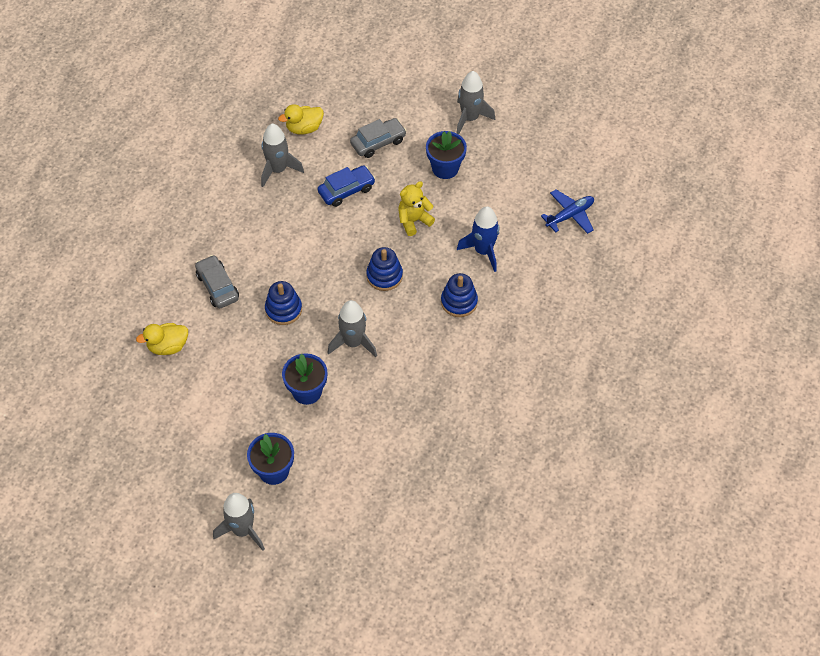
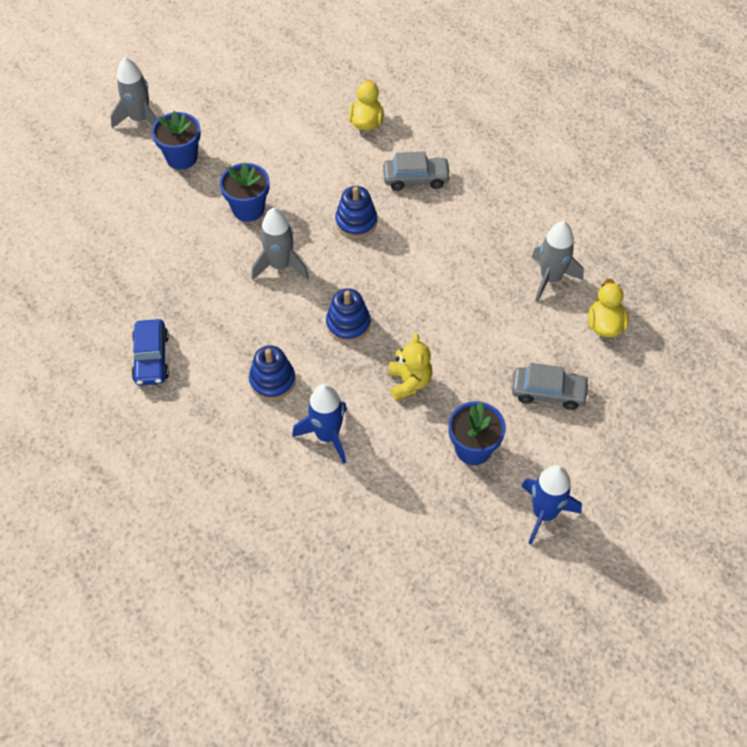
camera: 115 degrees right, 0 degrees up
blue car [318,165,375,207] -> blue car moved to [131,319,169,386]
grey car [350,118,407,158] -> grey car turned 75 degrees counterclockwise [512,363,590,410]
grey rocket [457,71,495,134] -> blue rocket [521,465,582,545]
blue plane [541,190,594,234] -> none

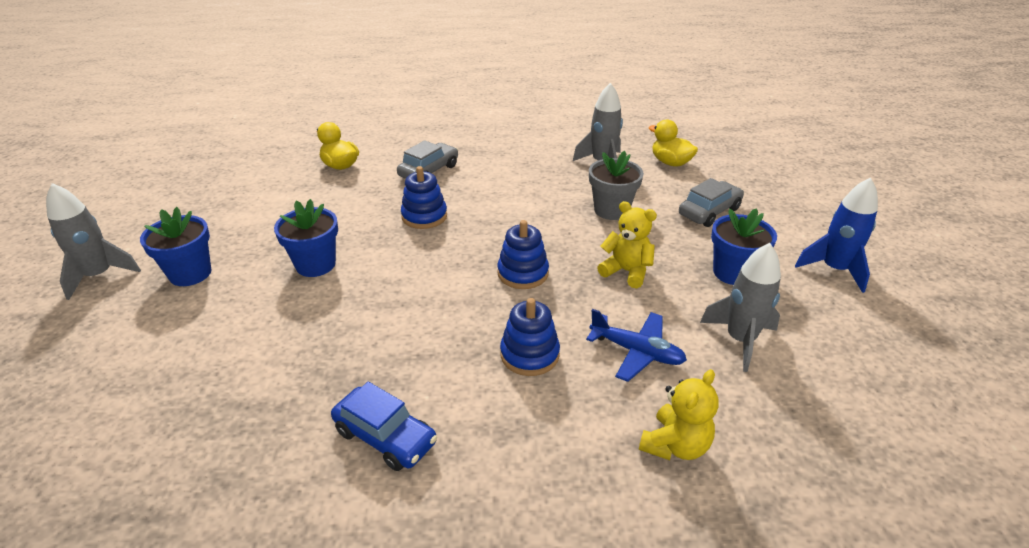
camera: 50 degrees left, 20 degrees down
grey rocket [251,208,309,280] -> grey rocket moved to [700,243,781,372]
blue rocket [292,384,347,464] -> blue plane [586,309,687,382]
none -> grey flower pot [589,151,644,220]
none -> yellow teddy bear [639,369,719,460]

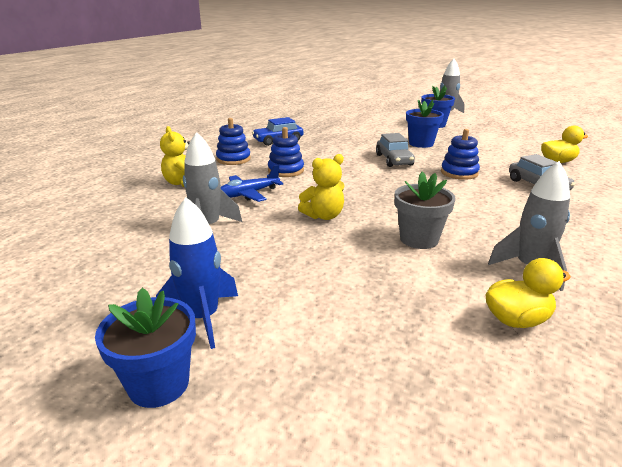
camera: 120 degrees right, 10 degrees down
blue stacking toy [497,220,549,289] -> blue stacking toy moved to [216,118,251,165]
grey car [679,178,744,227] -> grey car moved to [376,133,415,167]
blue flower pot [711,208,777,285] -> blue flower pot moved to [95,288,196,408]

